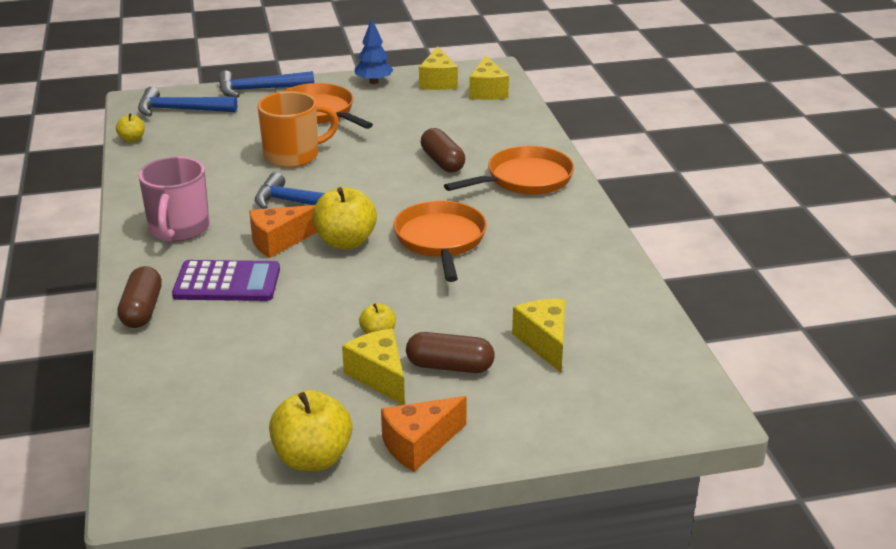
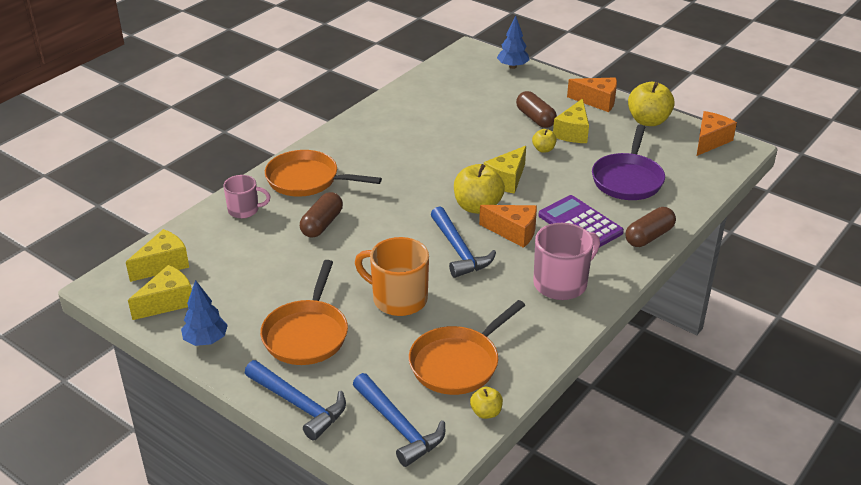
camera: 130 degrees left, 5 degrees up
orange pan [394,201,487,282] -> orange pan moved to [409,300,525,395]
yellow cheese [512,299,565,372] -> yellow cheese moved to [484,146,526,194]
none -> pink mug [223,175,271,219]
none -> blue tree [497,15,529,69]
none -> purple pan [592,125,665,200]
none -> orange cheese [697,111,737,156]

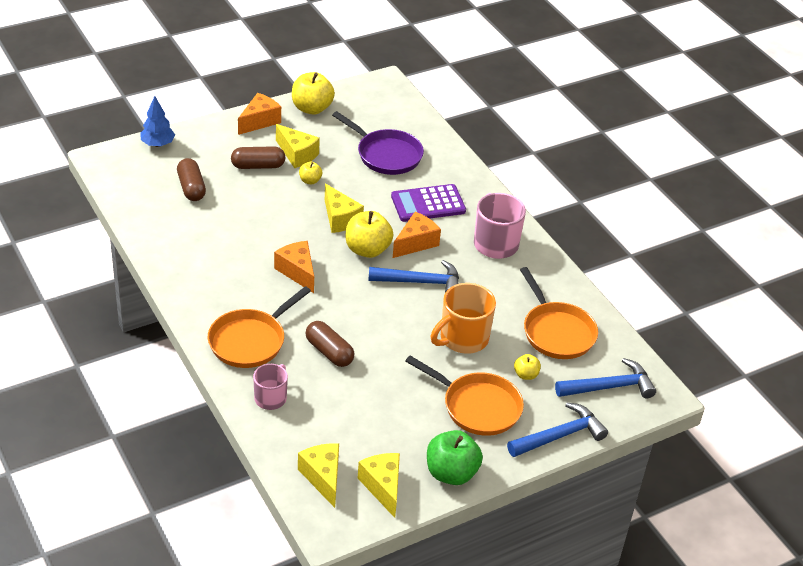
camera: 70 degrees left, 5 degrees up
blue tree [181,280,228,346] -> green apple [427,430,483,485]
yellow apple [470,387,503,419] -> yellow apple moved to [514,354,541,380]
brown capsule [625,207,676,247] -> brown capsule moved to [177,158,206,201]
orange cheese [697,111,737,156] -> orange cheese moved to [274,241,314,293]

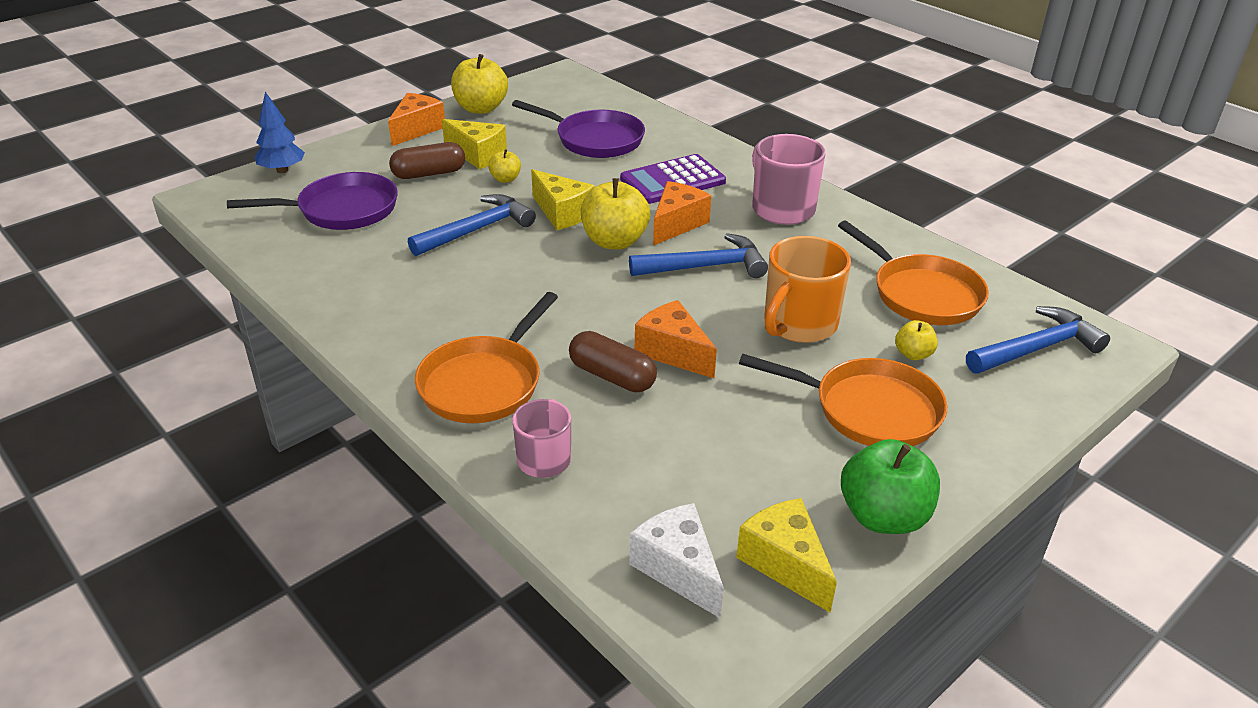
camera: 10 degrees left, 5 degrees down
brown capsule [177,158,206,201] -> purple pan [227,172,398,230]
orange cheese [274,241,314,293] -> orange cheese moved to [635,300,717,378]
yellow cheese [298,443,339,508] -> white cheese [630,503,724,618]
blue hammer [507,402,608,457] -> blue hammer moved to [408,194,536,256]

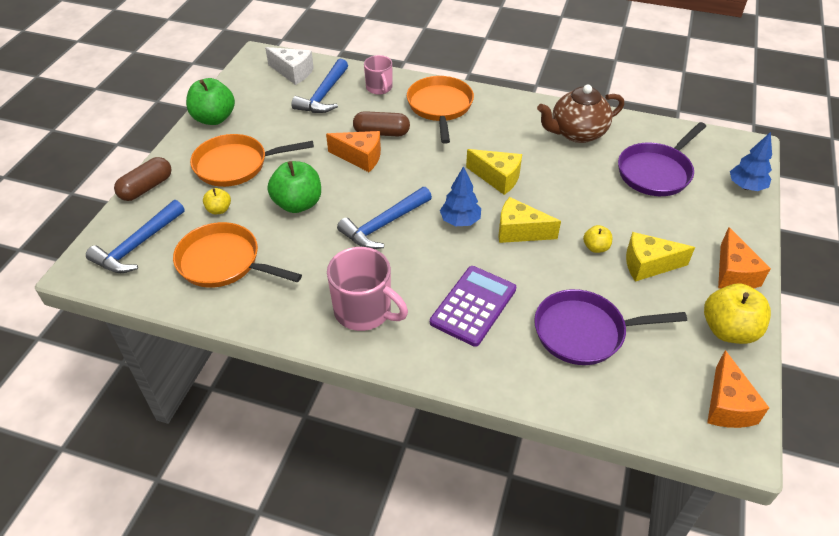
camera: 150 degrees right, 10 degrees up
brown capsule [389,142,465,179] -> brown capsule moved to [114,157,171,201]
blue hammer [408,194,536,256] -> blue hammer moved to [292,59,348,113]
yellow apple [581,178,650,249] -> blue tree [440,166,481,226]
orange cheese [653,181,711,246] -> orange cheese moved to [707,350,769,428]
yellow cheese [736,498,837,613] -> yellow cheese moved to [466,149,522,195]
orange mug [765,236,851,343] -> green apple [268,161,321,213]
none -> brown teapot [537,84,624,143]

